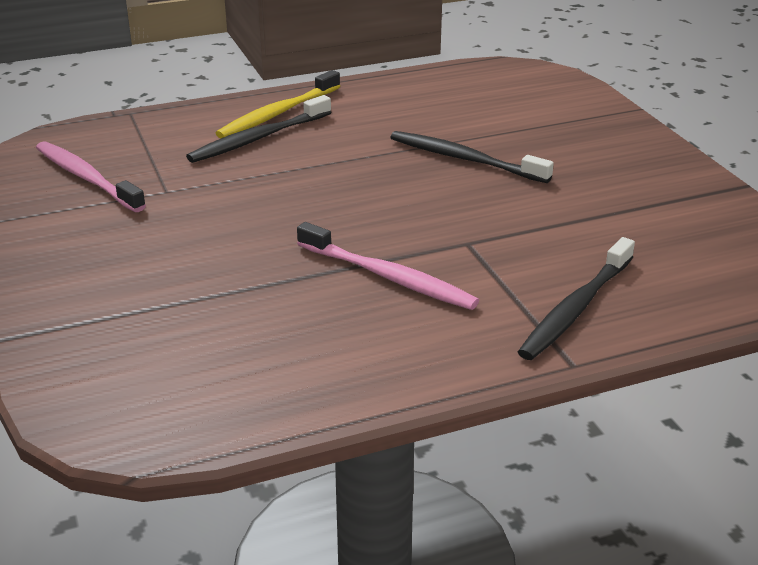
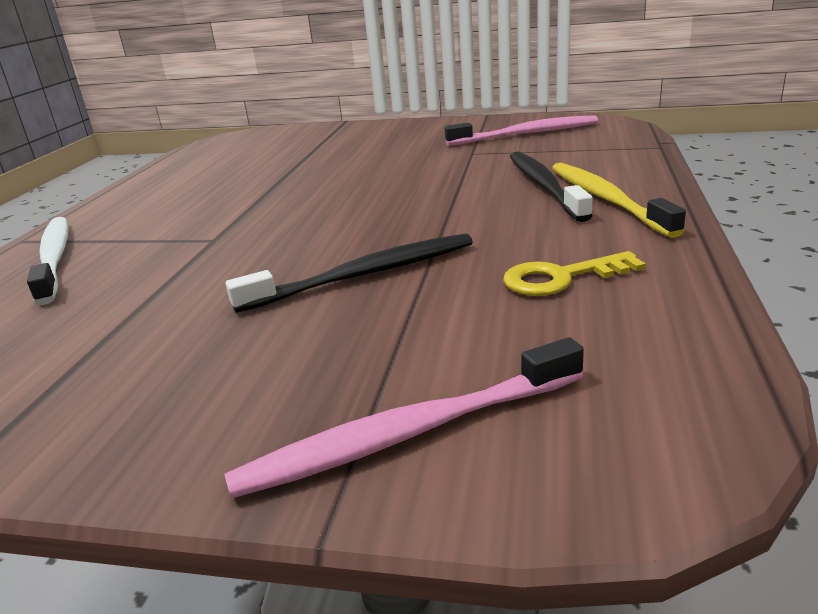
camera: 125 degrees right, 5 degrees down
pink toothbrush [297,222,479,310] -> pink toothbrush moved to [224,337,584,499]
black toothbrush [518,237,635,360] -> white toothbrush [27,217,69,305]
none -> yellow key [503,251,646,296]

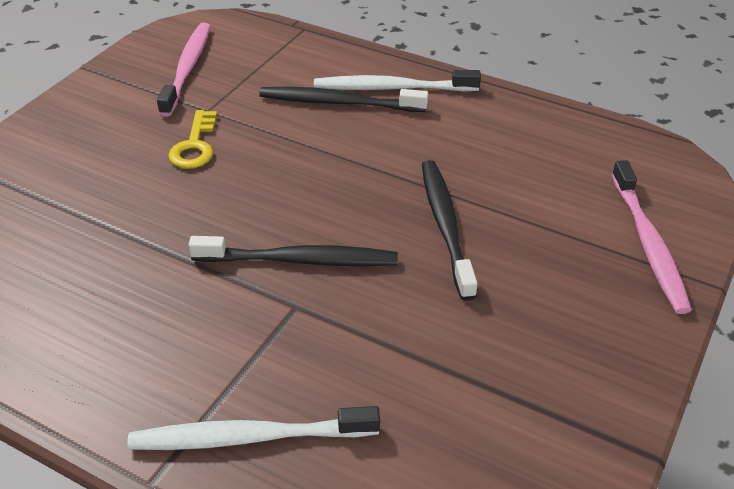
camera: 75 degrees left, 15 degrees up
yellow key [503,251,646,296] -> yellow key moved to [168,110,217,169]
yellow toothbrush [552,163,686,238] -> white toothbrush [314,70,481,91]
none -> black toothbrush [188,236,398,266]

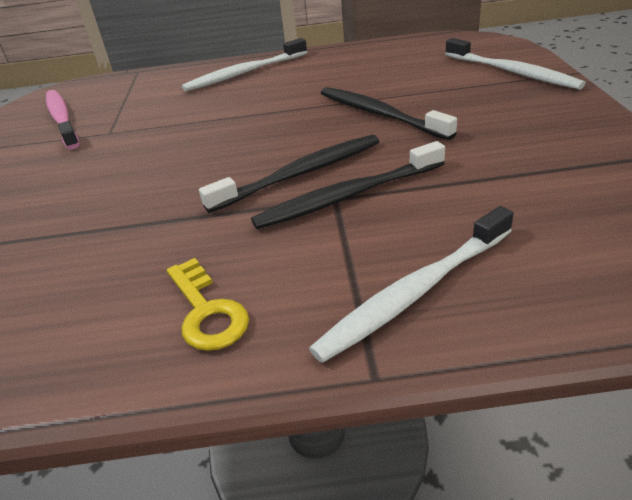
camera: 30 degrees left, 5 degrees down
yellow key [168,110,217,169] -> yellow key moved to [167,258,249,351]
black toothbrush [259,87,428,112] -> black toothbrush moved to [251,141,445,229]
pink toothbrush [612,160,692,314] -> white toothbrush [445,38,586,90]

